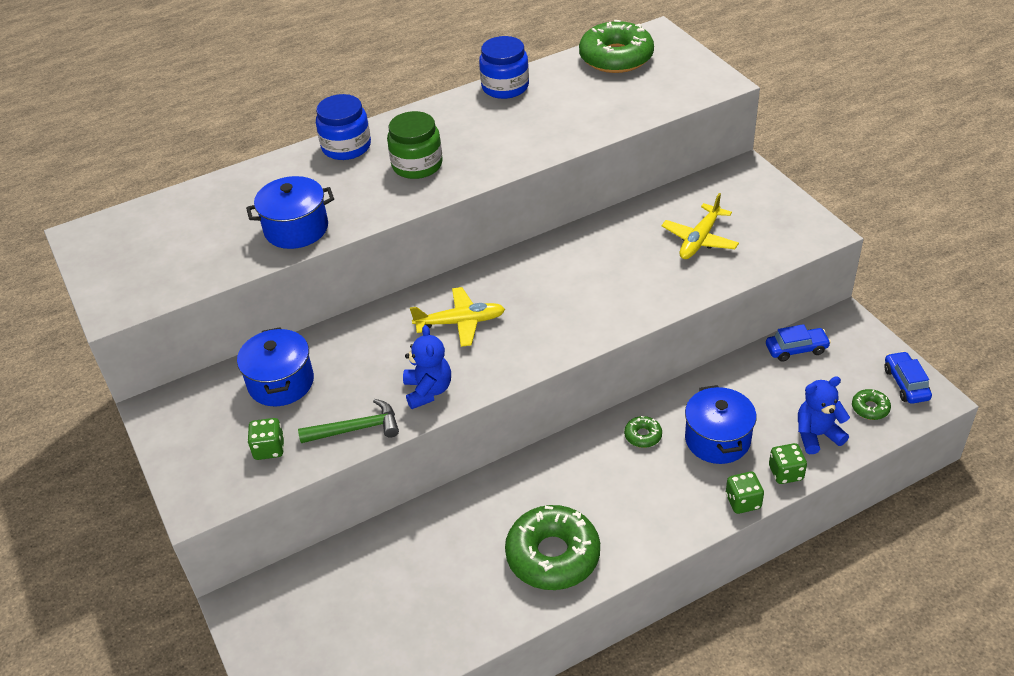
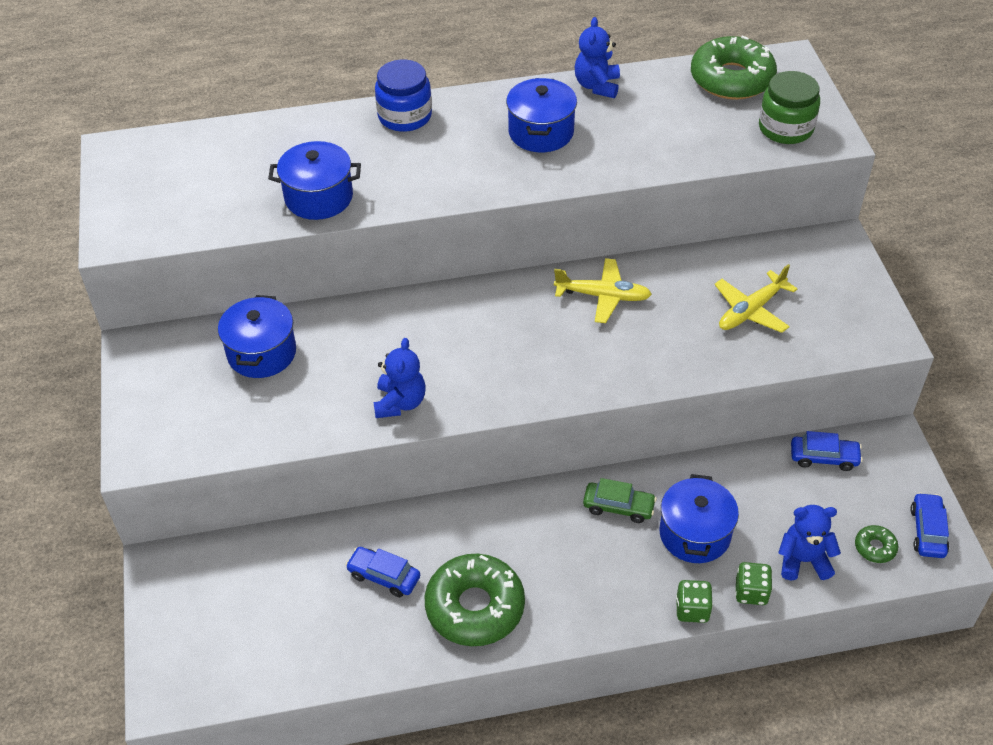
camera: 15 degrees right, 5 degrees up
green dice [247,418,284,460] -> none
green hammer [298,399,399,443] -> none
green jar [387,111,443,179] -> green jar moved to [759,71,820,144]
yellow plane [410,287,505,347] -> yellow plane moved to [554,258,652,323]
blue jar [479,36,529,99] -> blue teddy bear [575,17,620,98]
green donut [624,416,662,448] -> green car [583,478,657,523]
none -> blue car [345,547,420,597]
none -> blue pot [506,78,577,152]

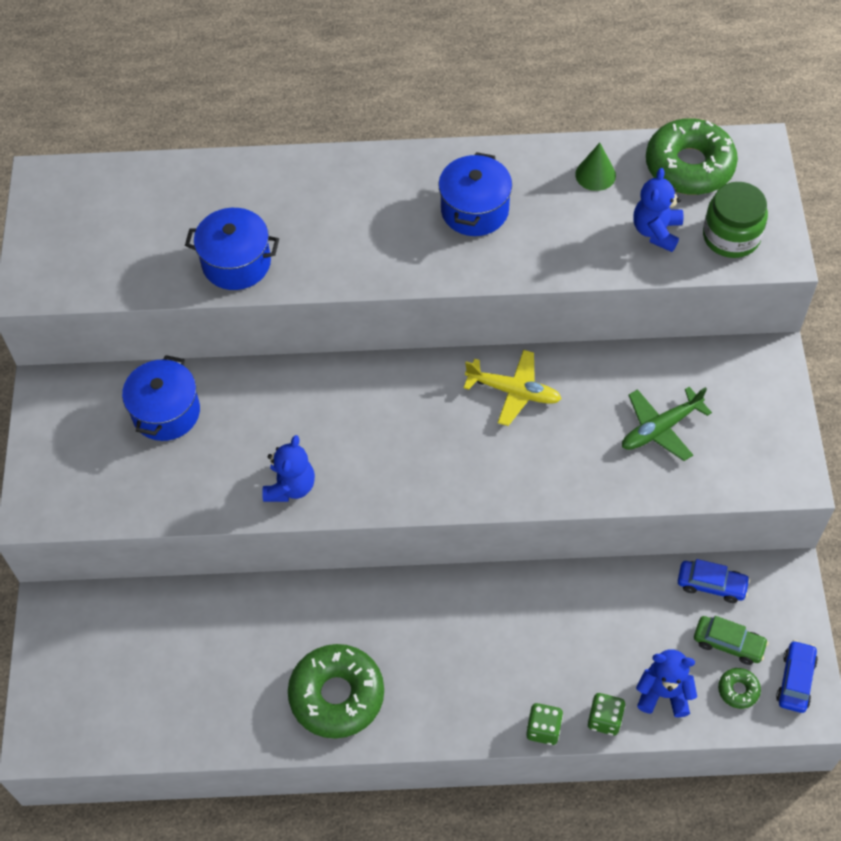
camera: 10 degrees right, 10 degrees up
blue car [345,547,420,597] -> none
blue jar [375,59,432,132] -> none
blue teddy bear [575,17,620,98] -> blue teddy bear moved to [633,168,683,252]
green car [583,478,657,523] -> green car moved to [694,616,769,665]
blue pot [660,474,739,563] -> none
yellow plane [714,264,797,333] -> green plane [622,387,712,461]
none -> green cone [575,143,616,191]

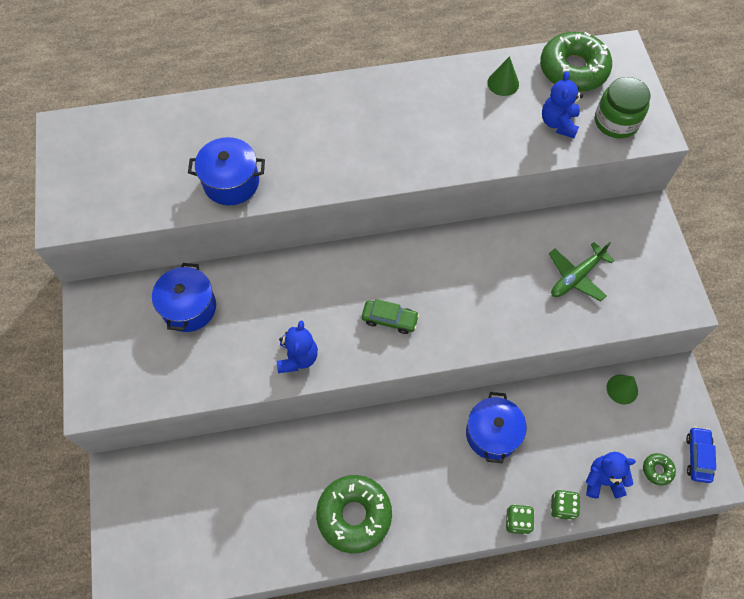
camera: 10 degrees left, 5 degrees up
blue pot [438,152,512,236] -> blue pot moved to [466,392,527,463]
yellow plane [464,350,562,426] -> none
blue car [678,559,750,603] -> green cone [606,375,638,404]
green car [694,616,769,665] -> green car moved to [362,299,419,334]

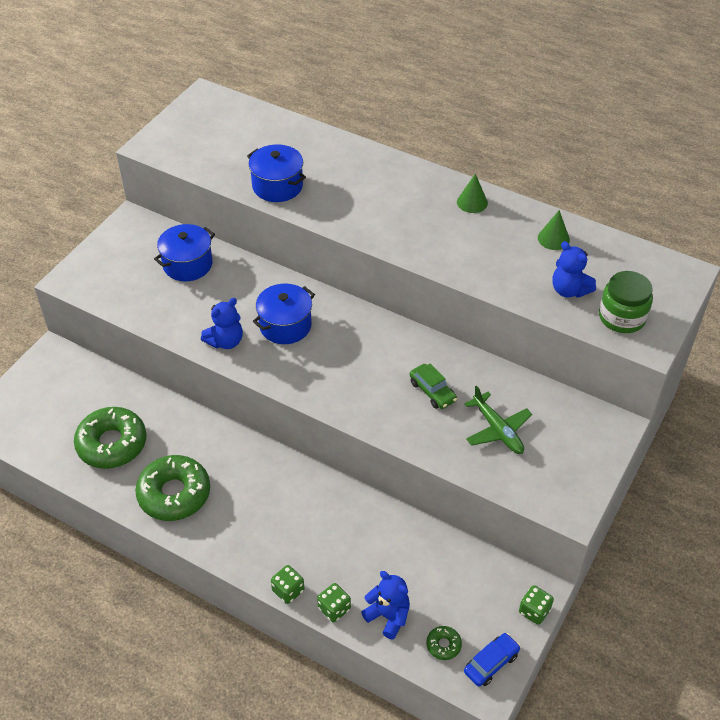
camera: 40 degrees right, 15 degrees down
green car [362,299,419,334] -> green car moved to [410,363,457,409]
blue pot [466,392,527,463] -> blue pot moved to [253,284,315,344]
green donut [540,32,612,92] -> green donut moved to [74,407,147,469]
blue teddy bear [542,71,583,138] -> blue teddy bear turned 90 degrees counterclockwise [552,241,596,298]
green plane [549,242,615,301] -> green plane turned 120 degrees counterclockwise [464,386,532,454]
green cone [606,375,638,404] -> green cone moved to [457,174,488,213]
none -> green dice [519,585,554,625]

